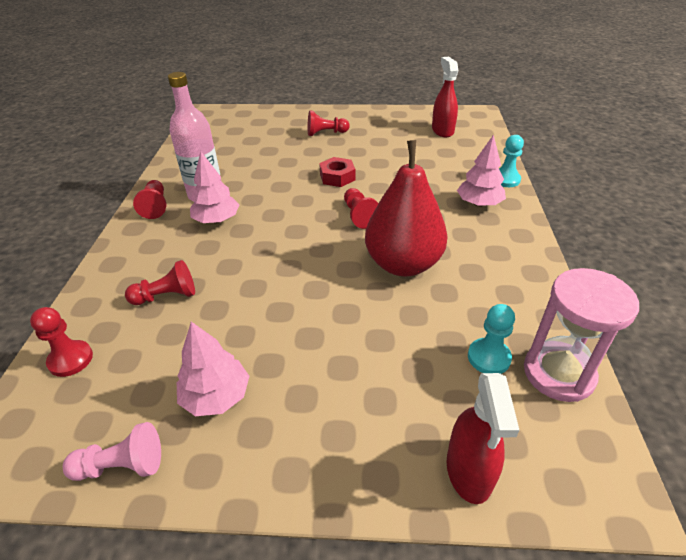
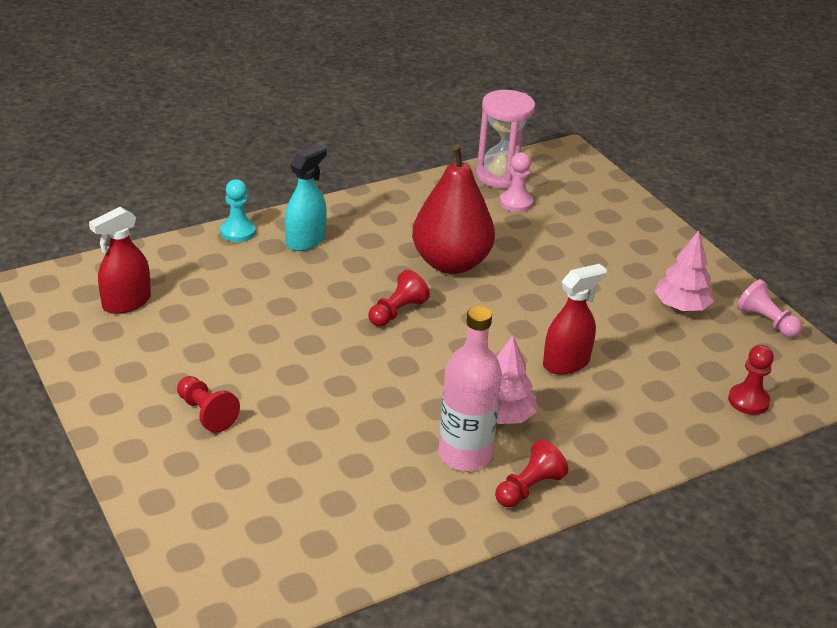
camera: 125 degrees left, 5 degrees down
red pawn [125,260,195,305] -> none
red nut [319,157,355,187] -> none
red spray bottle [447,373,519,504] -> red spray bottle moved to [543,264,607,375]
pink tree [457,135,506,207] -> turquoise spray bottle [285,144,327,251]
turquoise pawn [468,304,515,374] -> pink pawn [500,152,533,212]

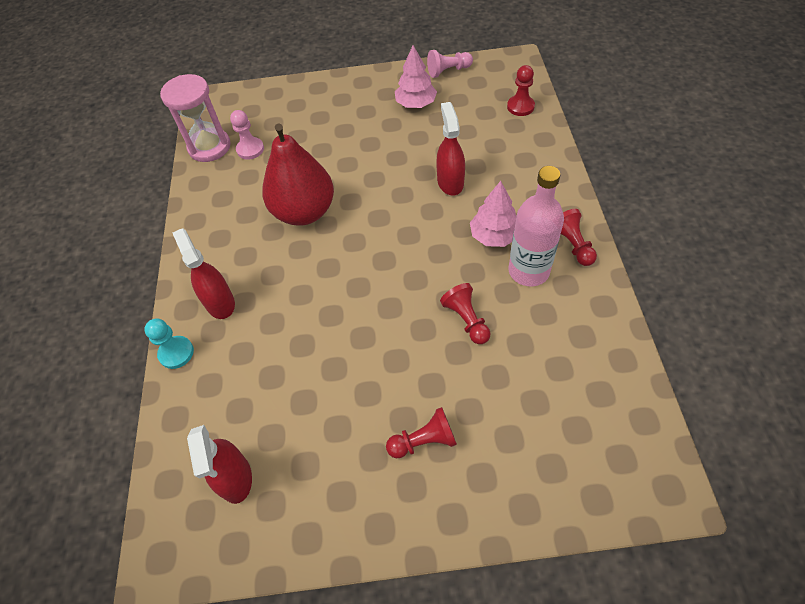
camera: 60 degrees left, 20 degrees up
turquoise spray bottle [285,144,327,251] -> red spray bottle [173,228,235,319]
red pawn [368,270,430,326] -> red pawn moved to [440,283,491,344]

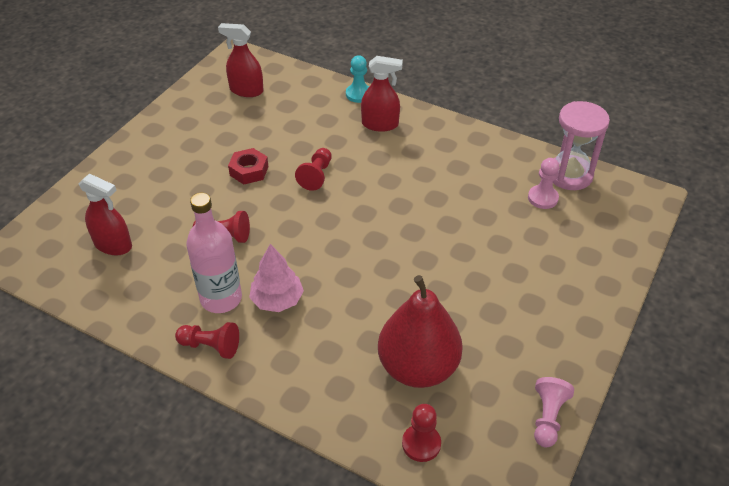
camera: 120 degrees right, 10 degrees down
red pear [262,124,334,226] -> red pear moved to [378,275,463,388]
red pawn [386,407,457,458] -> red pawn moved to [295,148,332,191]
pink tree [395,45,437,108] -> none
red spray bottle [436,102,465,195] -> red spray bottle moved to [78,173,132,255]
none -> red nut [228,148,269,184]

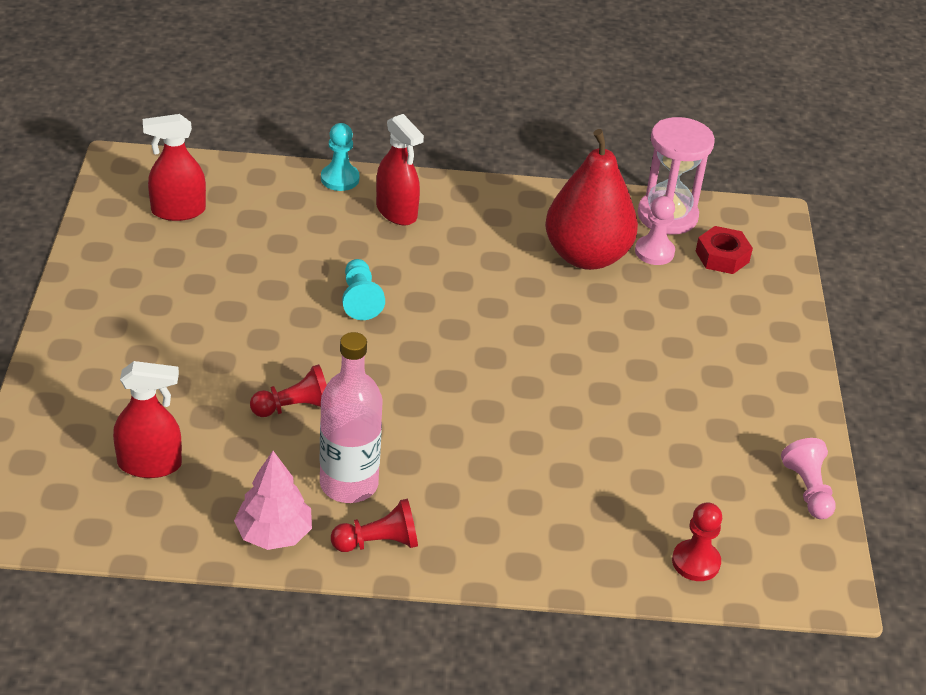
camera: 30 degrees left, 5 degrees down
red nut [228,148,269,184] -> red nut moved to [695,226,753,274]
pink tree [249,244,304,312] -> pink tree moved to [234,451,312,550]
red pawn [295,148,332,191] -> turquoise pawn [342,259,385,320]
red spray bottle [361,56,403,132] -> red spray bottle turned 75 degrees clockwise [376,114,424,225]
red pear [378,275,463,388] -> red pear moved to [545,129,638,270]

